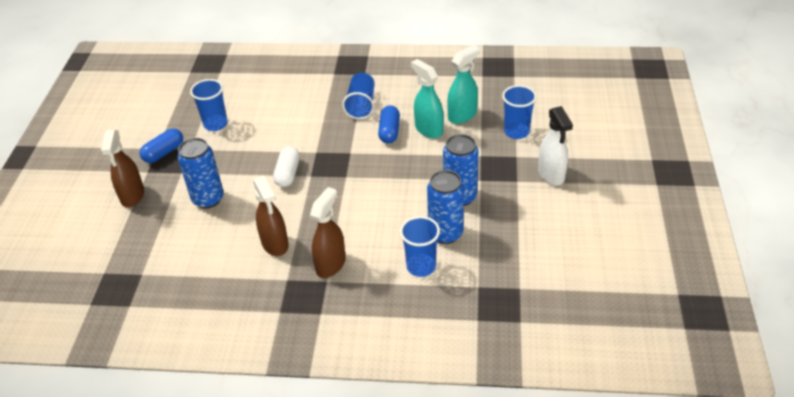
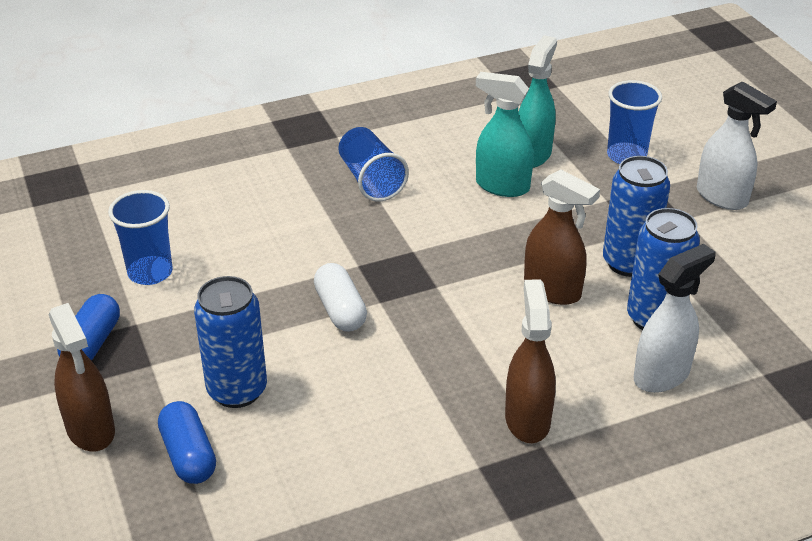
camera: 30 degrees left, 5 degrees down
brown spray bottle [253,176,288,256] -> brown spray bottle moved to [524,169,600,305]
blue capsule [378,105,400,144] -> blue capsule moved to [158,401,216,484]
blue cup [400,216,440,277] -> white spray bottle [634,244,716,393]

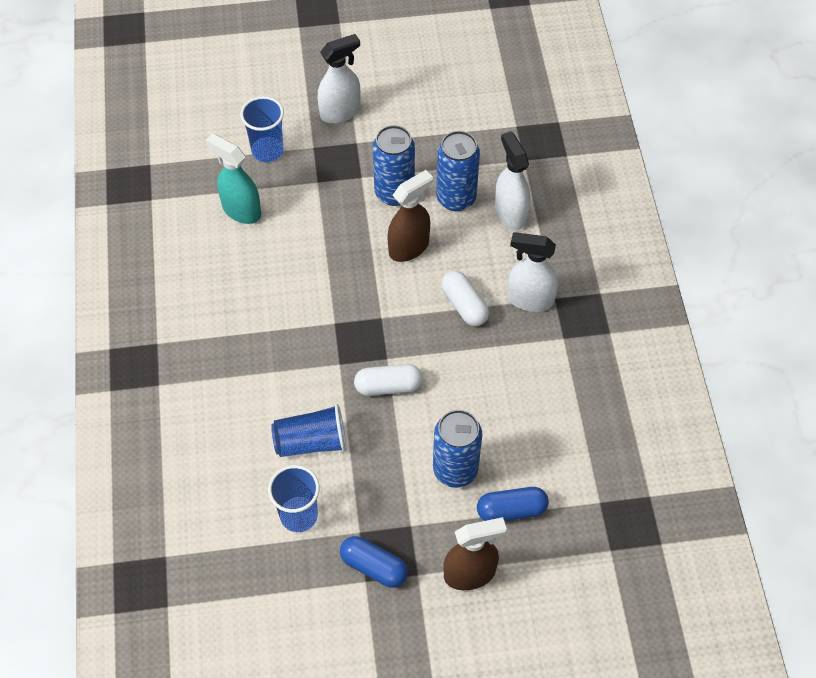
camera: 75 degrees left, 20 degrees up
blue cup [338,127,409,202] -> blue cup moved to [271,404,346,457]
turquoise spray bottle [476,72,534,197] -> none
brown spray bottle [505,279,556,443] -> white spray bottle [507,232,558,312]
none -> white capsule [441,271,489,326]

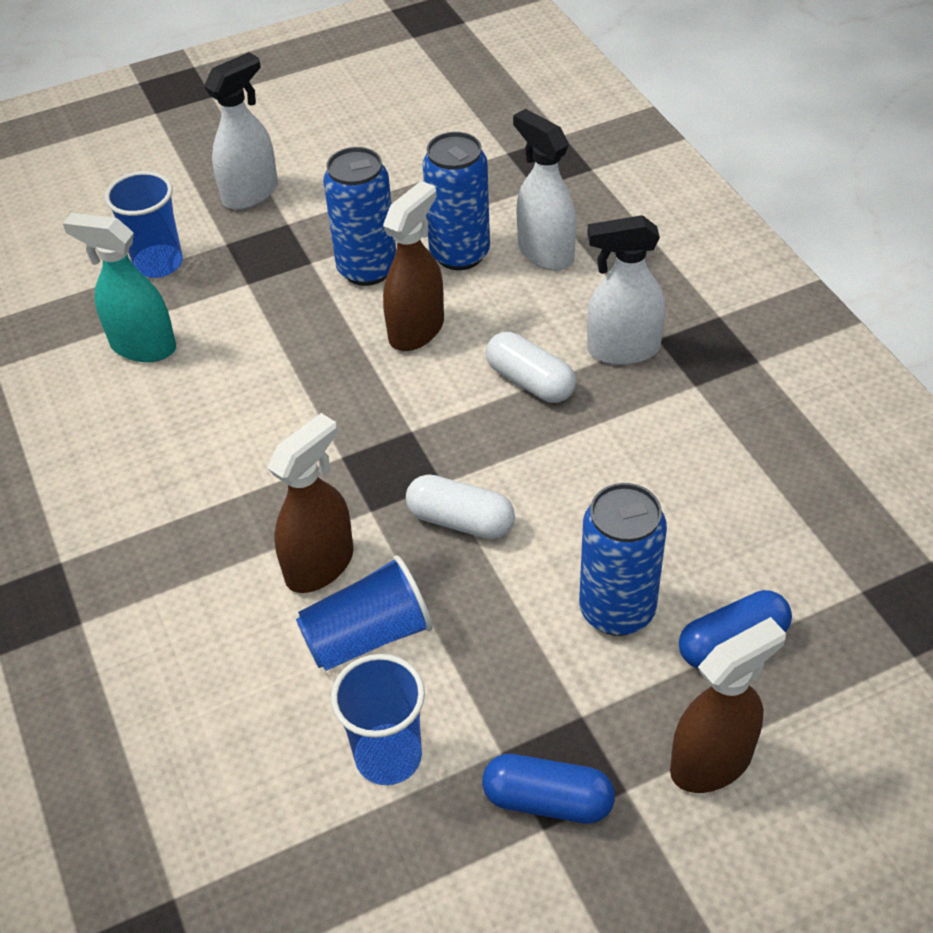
camera: 15 degrees left, 10 degrees down
white capsule [354,364,422,396] -> white capsule turned 45 degrees clockwise [406,474,515,539]
none -> brown spray bottle [267,413,354,593]

